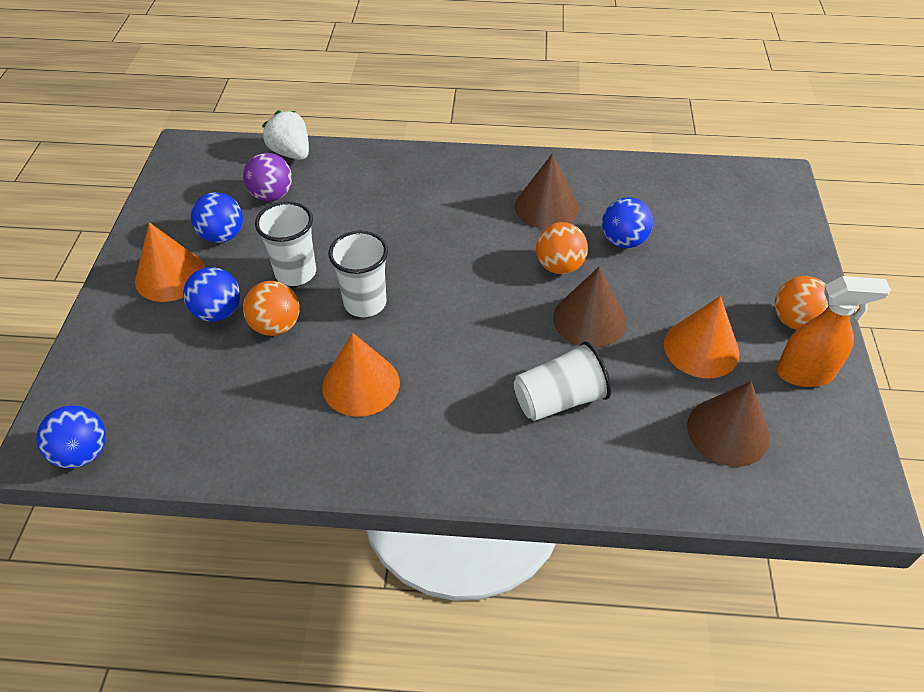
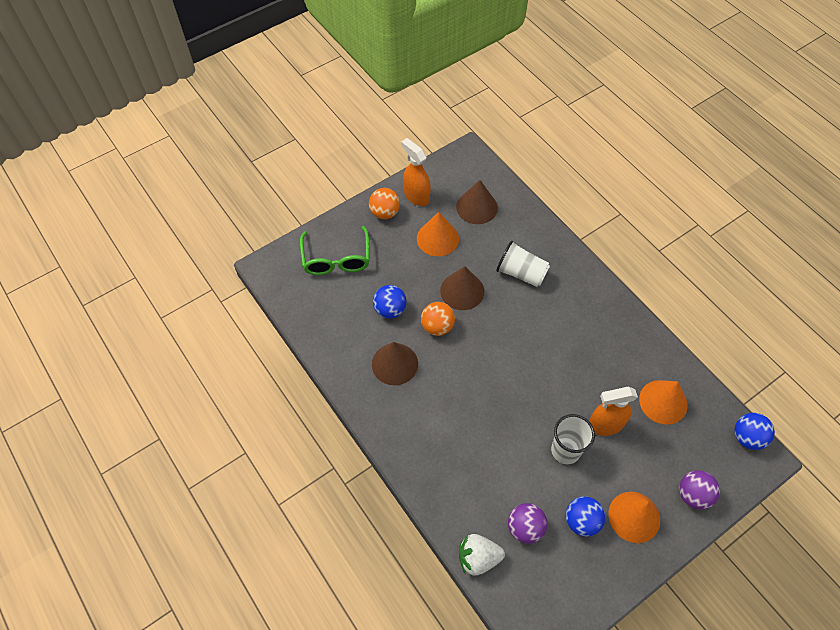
camera: 130 degrees left, 10 degrees up
blue ball [183,267,240,322] -> none
orange ball [243,281,300,336] -> orange spray bottle [589,387,638,436]
white strawberry [262,110,309,160] -> white strawberry turned 75 degrees clockwise [459,534,505,576]
orange cone [322,333,400,417] -> orange cone moved to [639,380,688,425]
white cup [328,231,388,317] -> none
none -> green glasses [300,226,370,275]
none -> purple ball [679,470,720,510]

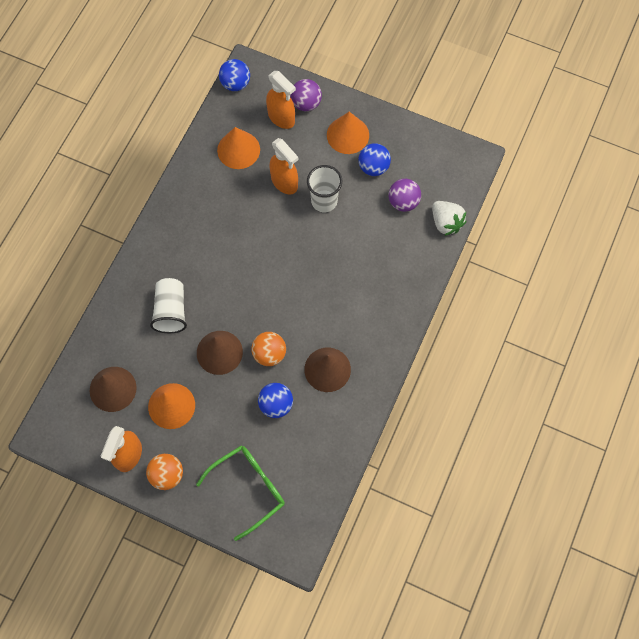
camera: 120 degrees left, 10 degrees up
none -> orange spray bottle [266,71,296,129]

